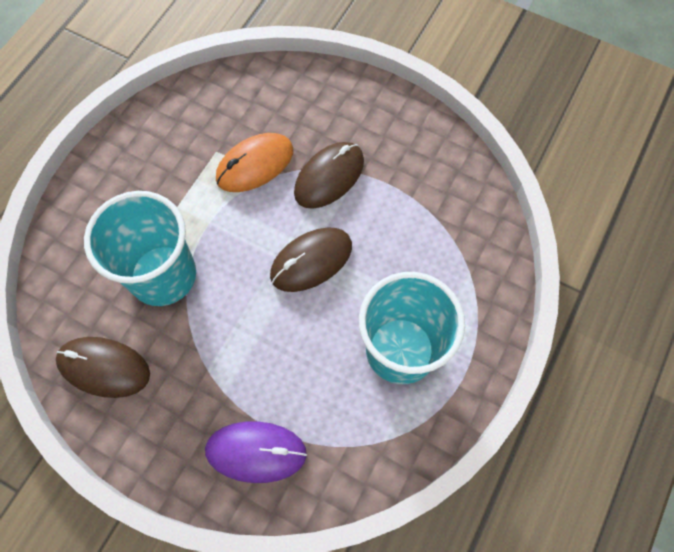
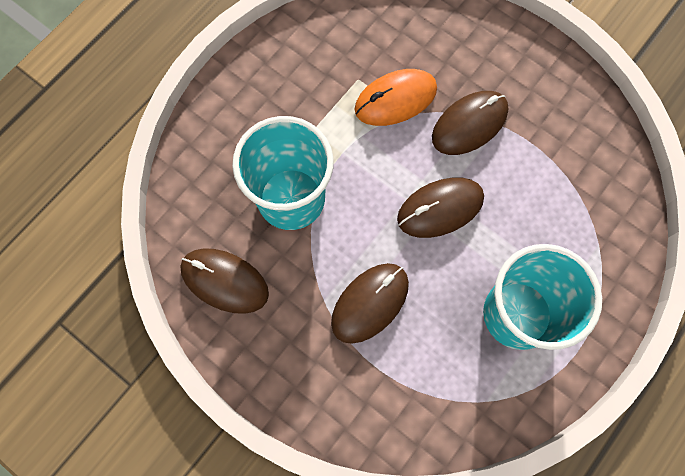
camera: 10 degrees right, 5 degrees up
purple mouse [205,421,307,483] -> none
none -> brown mouse [331,263,409,344]

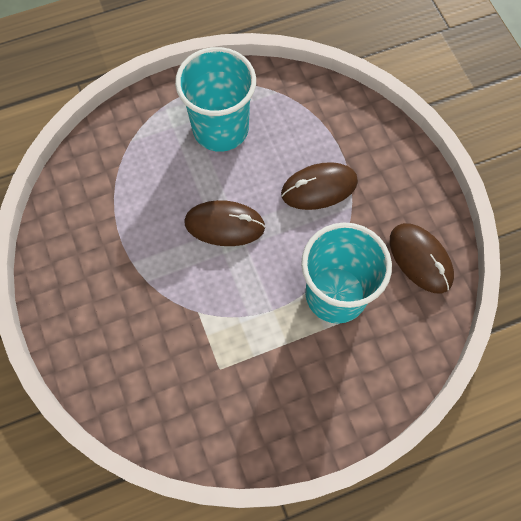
camera: 150 degrees left, 5 degrees down
orange mouse [354,69,437,126] -> none
brown mouse [432,91,508,155] -> none

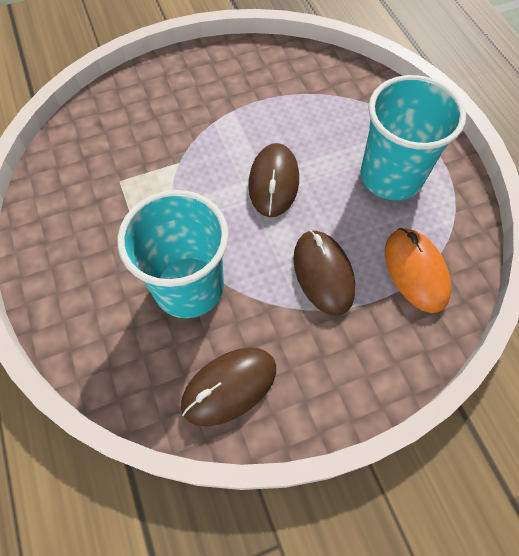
camera: 90 degrees right, 5 degrees down
none -> orange mouse [385,228,451,313]

